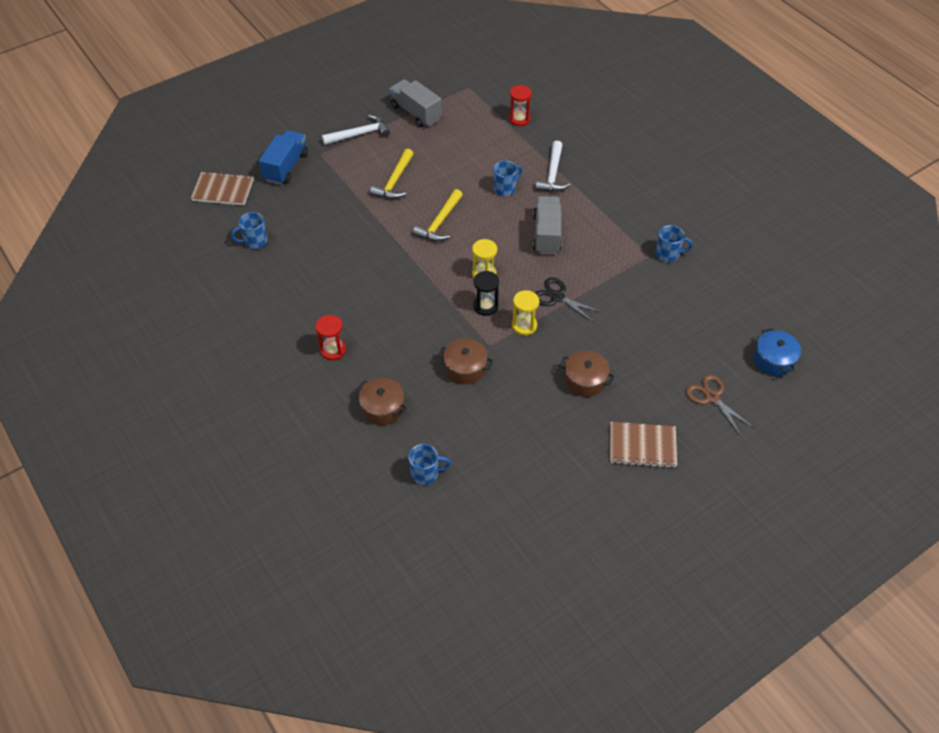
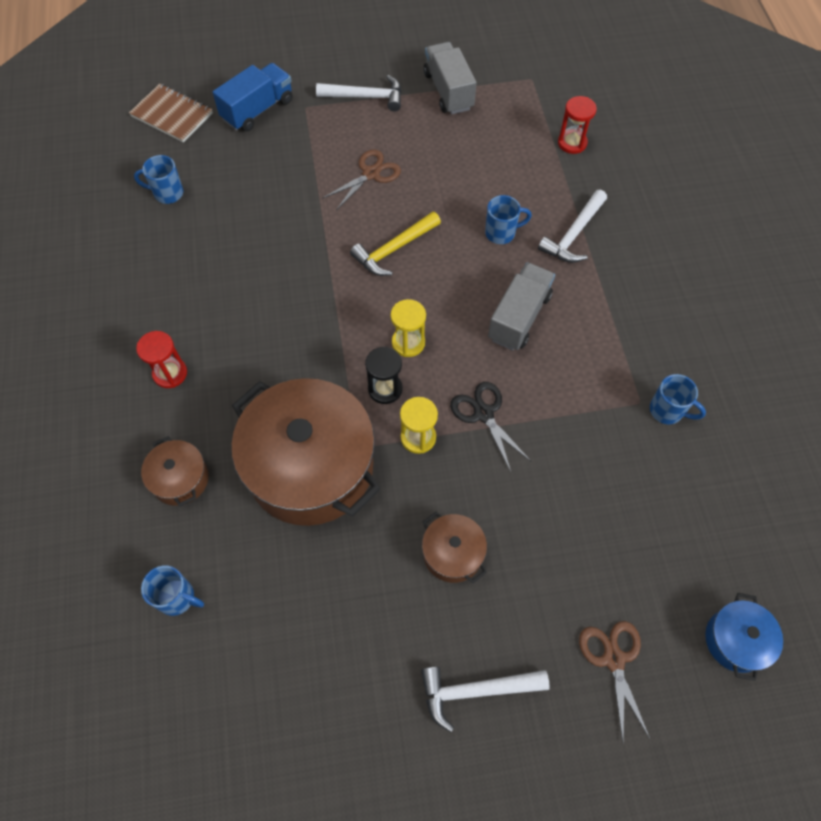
camera: 25 degrees right, 10 degrees up
yellow hammer [370,149,414,199] -> brown scissors [322,149,401,210]
brown pot [438,338,493,384] -> brown pot [231,378,380,526], size x2.21
brown notebook [610,422,677,468] -> white hammer [421,667,550,732]

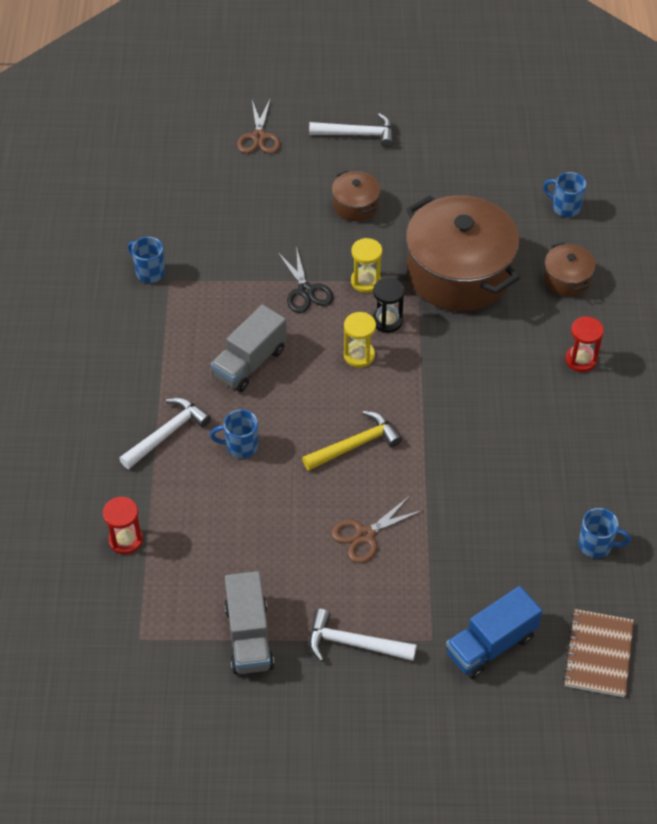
camera: 170 degrees left, 10 degrees down
brown notebook [129,84,213,142] -> brown notebook turned 60 degrees clockwise [563,609,634,697]
blue pot [705,593,783,681] -> none

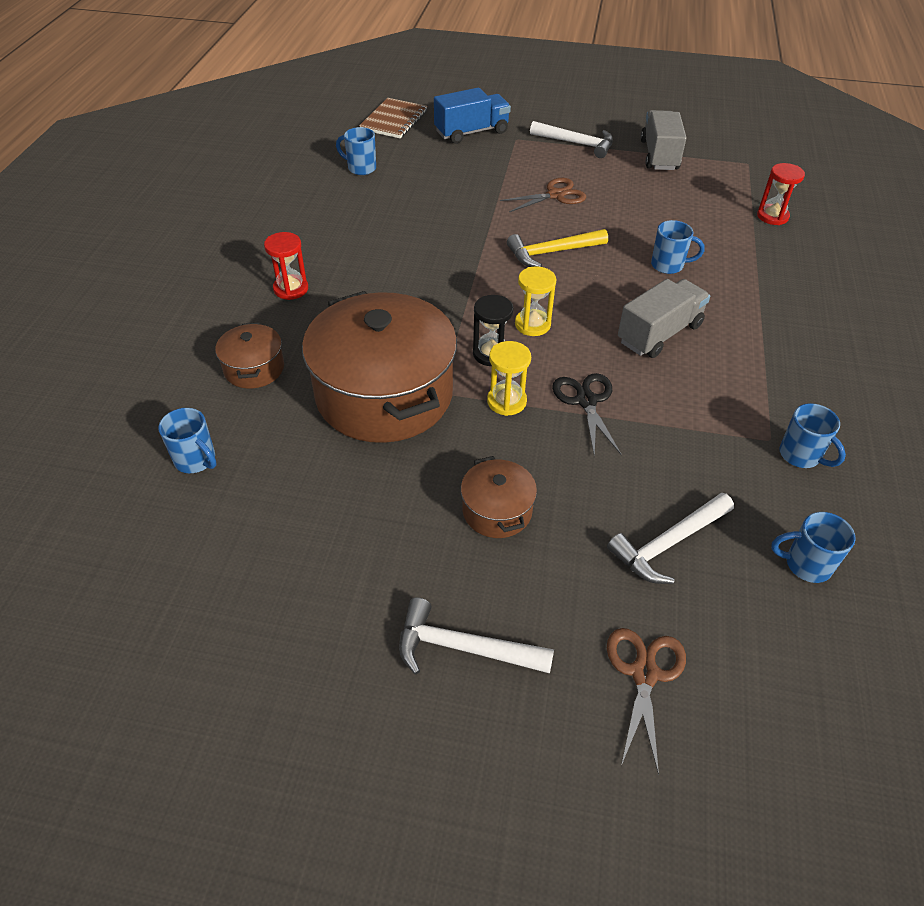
camera: 170 degrees left, 5 degrees down
white hammer [119,397,211,469] -> white hammer moved to [607,493,734,584]
none -> blue mug [771,512,856,583]

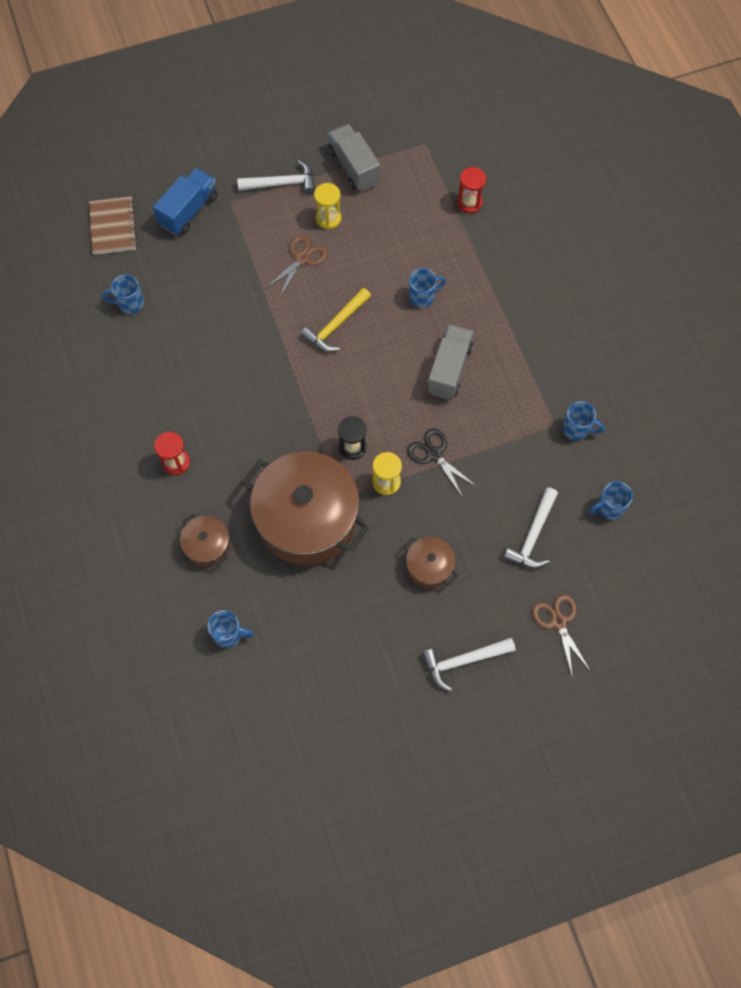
camera: 30 degrees left, 20 degrees up
yellow hourglass [515,266,557,336] -> yellow hourglass moved to [314,183,341,229]

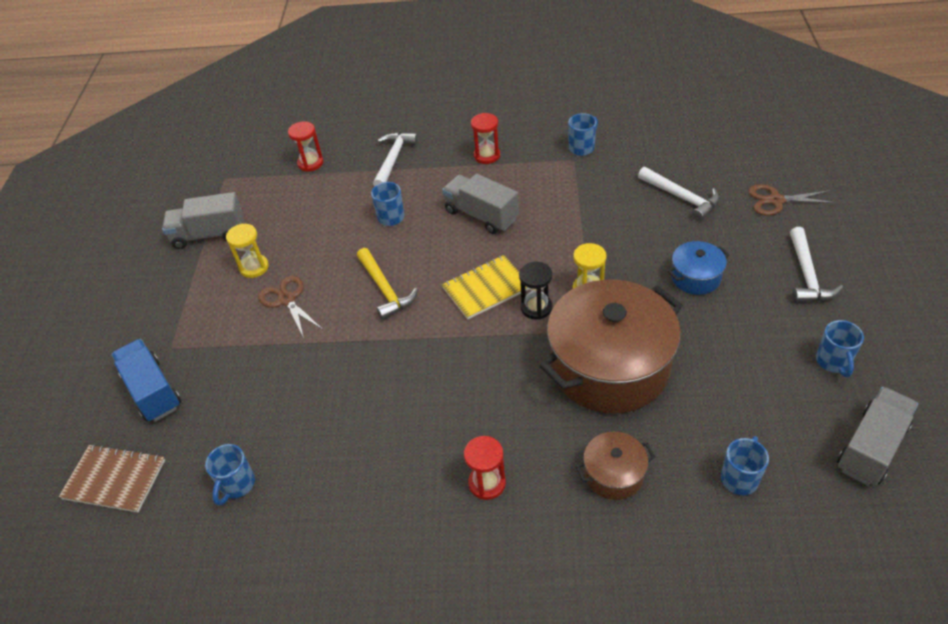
camera: 65 degrees left, 20 degrees down
white hammer [237,160,315,195] -> white hammer moved to [373,132,418,187]
brown pot [404,537,458,588] -> blue pot [668,241,729,295]
black scissors [407,428,477,497] -> none
blue mug [589,481,633,520] -> blue mug moved to [816,320,864,377]
none -> yellow notebook [442,255,529,319]
none -> red hourglass [471,113,500,164]
none -> grey truck [837,387,918,486]

